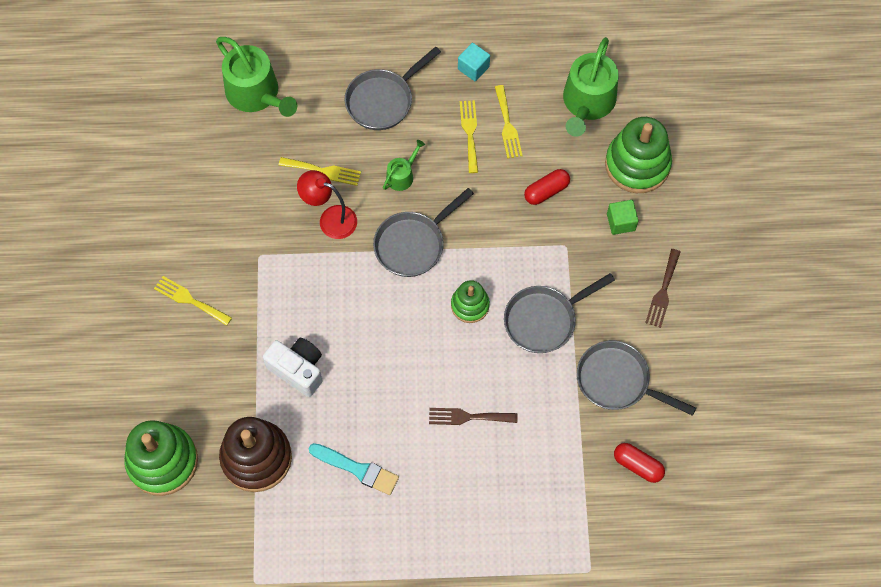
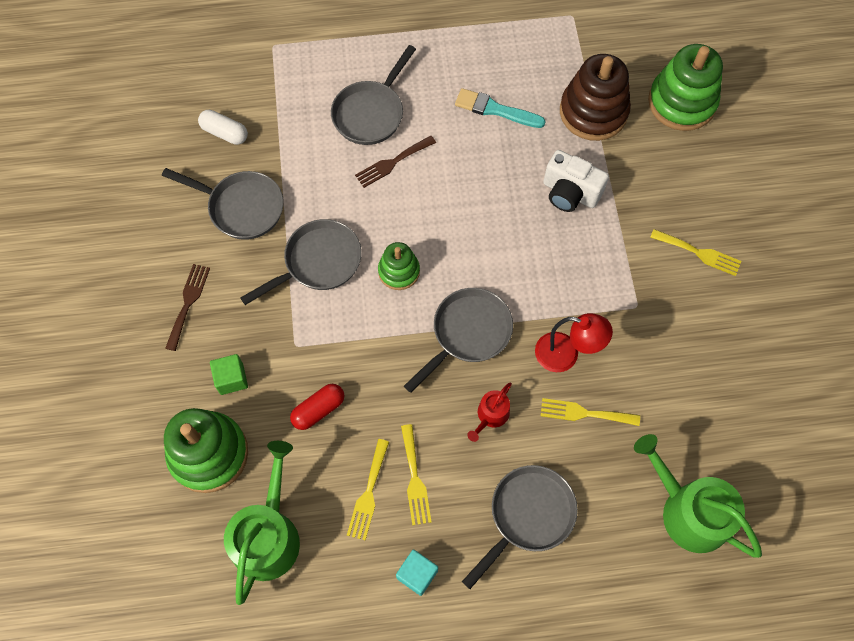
camera: 175 degrees right, 0 degrees up
green watering can [383,140,425,191] -> red watering can [467,382,512,442]
brown fork [429,408,518,425] -> brown fork turned 150 degrees clockwise [355,136,436,188]
yellow fork [495,85,523,159] -> yellow fork turned 150 degrees counterclockwise [347,439,389,540]
red capsule [614,443,665,483] -> white capsule [198,110,248,145]
none -> grey pan [331,45,416,145]

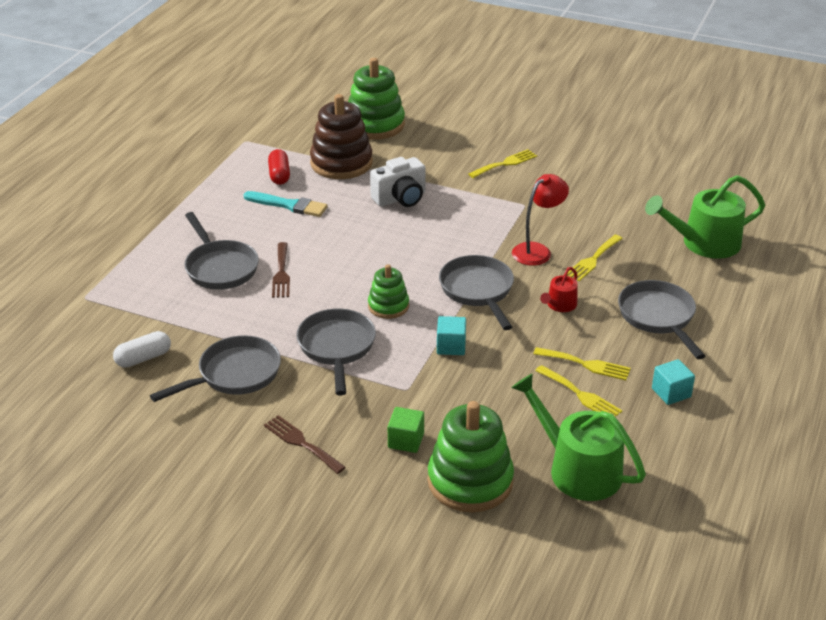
camera: 60 degrees left, 30 degrees down
red capsule [290,384,345,430] -> red capsule moved to [268,149,290,185]
turquoise brush [455,88,546,128] -> turquoise brush turned 120 degrees counterclockwise [243,191,328,217]
red watering can [467,382,512,442] -> red watering can turned 60 degrees clockwise [540,267,578,312]
none -> turquoise cube [437,316,466,355]

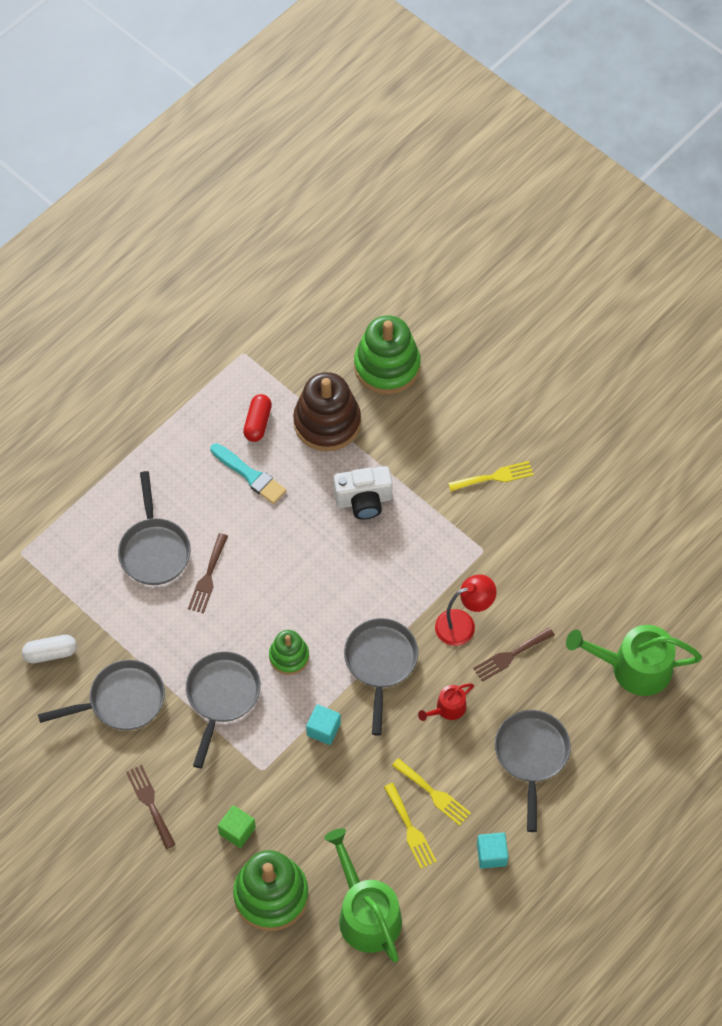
camera: 20 degrees right, 25 degrees up
yellow fork [567,235,623,281] -> brown fork [473,628,555,682]

